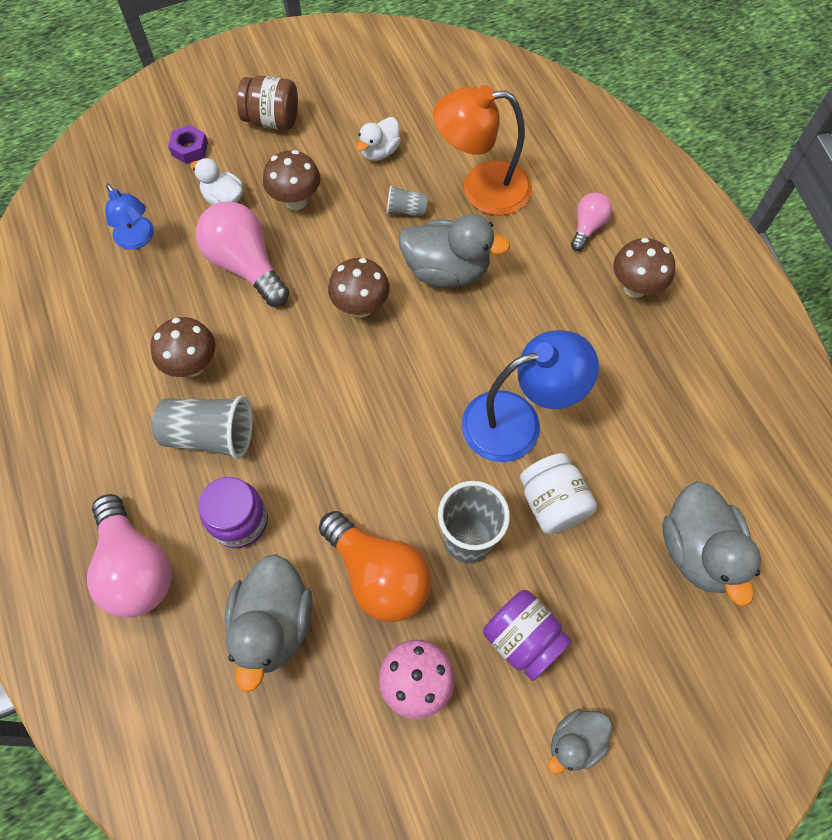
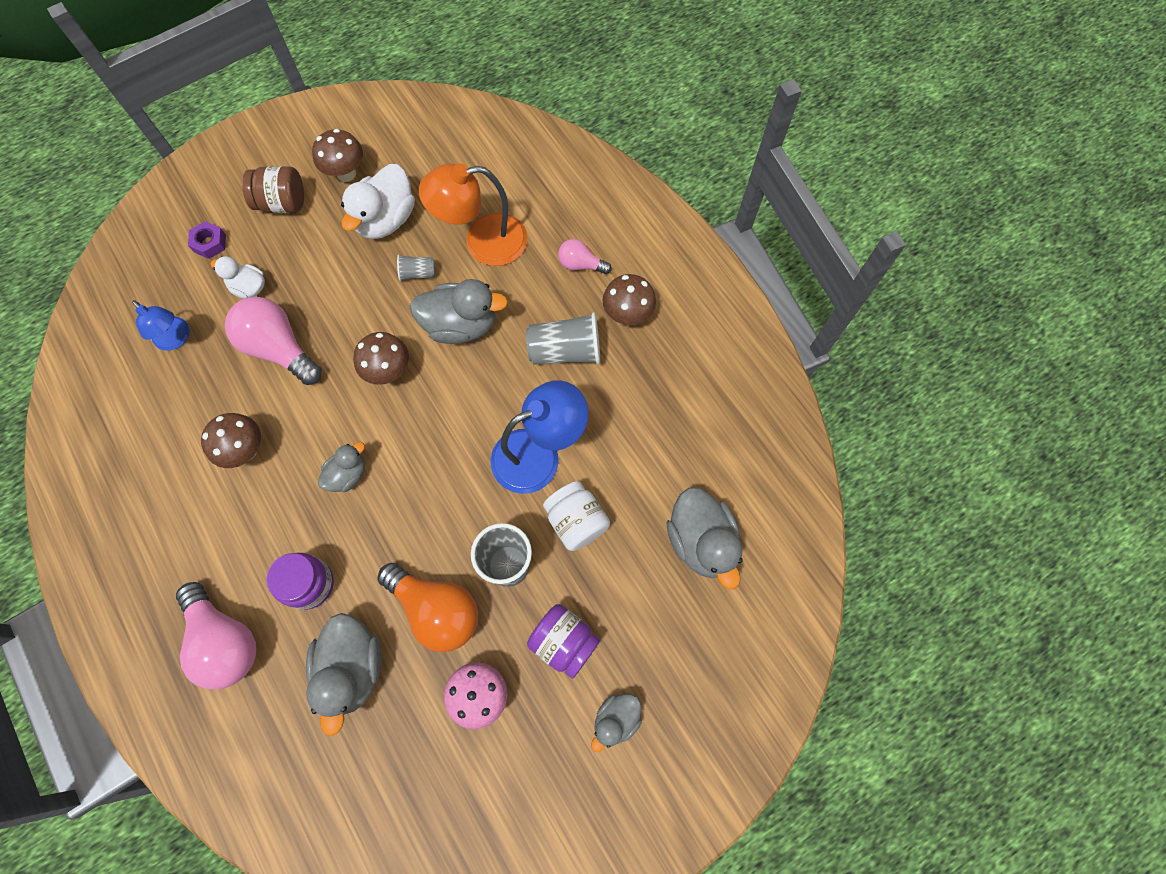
camera: 10 degrees left, 5 degrees up
grey cup [152,396,253,459] -> grey cup moved to [526,312,600,365]
brown mushroom [263,150,321,210] -> brown mushroom moved to [312,129,363,182]
white duck [357,117,401,161] -> white duck [341,164,415,239], size x1.73
pink light bulb [571,193,612,251] -> pink light bulb turned 90 degrees counterclockwise [558,239,612,274]
none -> grey duck [318,442,365,492]

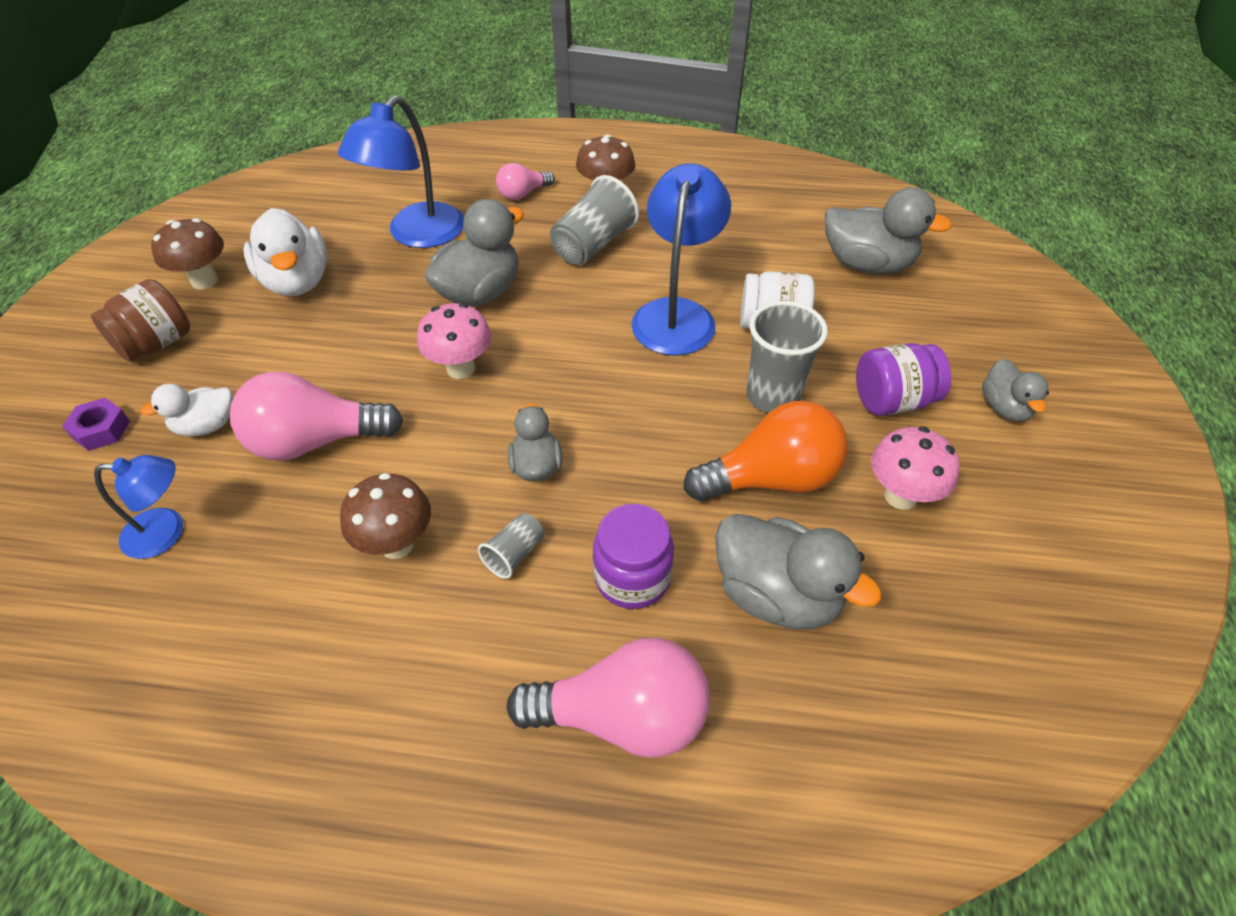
camera: 50 degrees left, 20 degrees down
brown mushroom [353,332,409,385] -> pink mushroom [417,303,492,379]
grey cup [397,255,435,281] -> grey cup moved to [478,513,544,579]
orange lamp [419,163,528,266] -> blue lamp [338,95,464,248]

